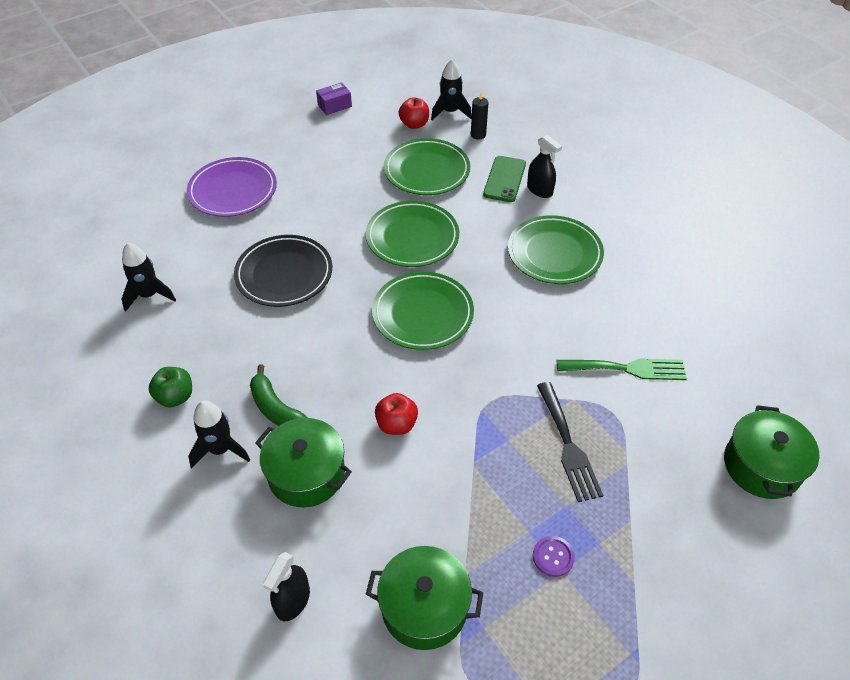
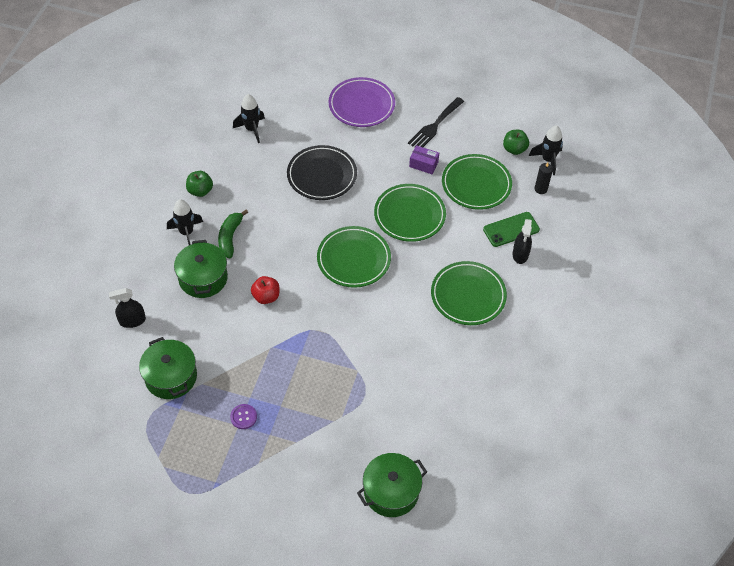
camera: 50 degrees right, 5 degrees up
purple box [316,82,352,115] -> purple box moved to [409,145,439,174]
red apple [399,97,429,129] -> green apple [503,130,529,155]
black fork [537,382,603,502] -> black fork moved to [408,97,464,147]
green fork [557,359,687,380] -> none

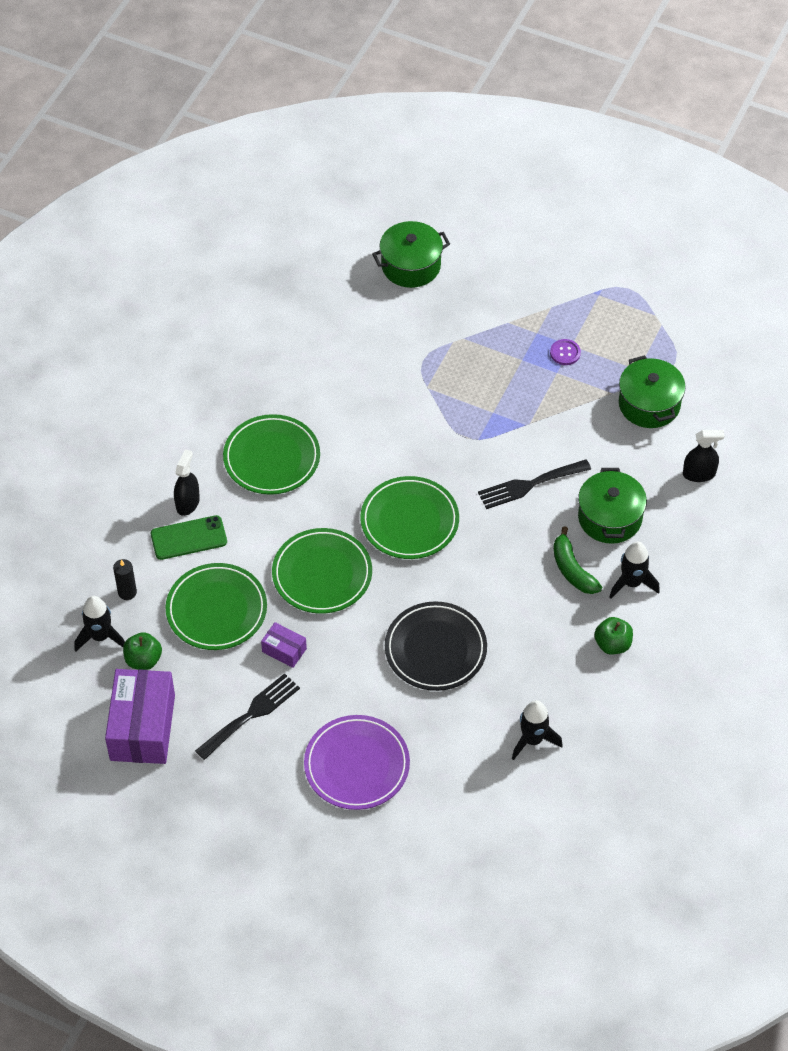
camera: 170 degrees left, 0 degrees up
green banana [218,210,248,258] -> green banana turned 135 degrees clockwise [553,526,602,594]
red apple [251,276,279,304] -> black fork [478,459,591,509]
none -> purple box [105,669,175,764]

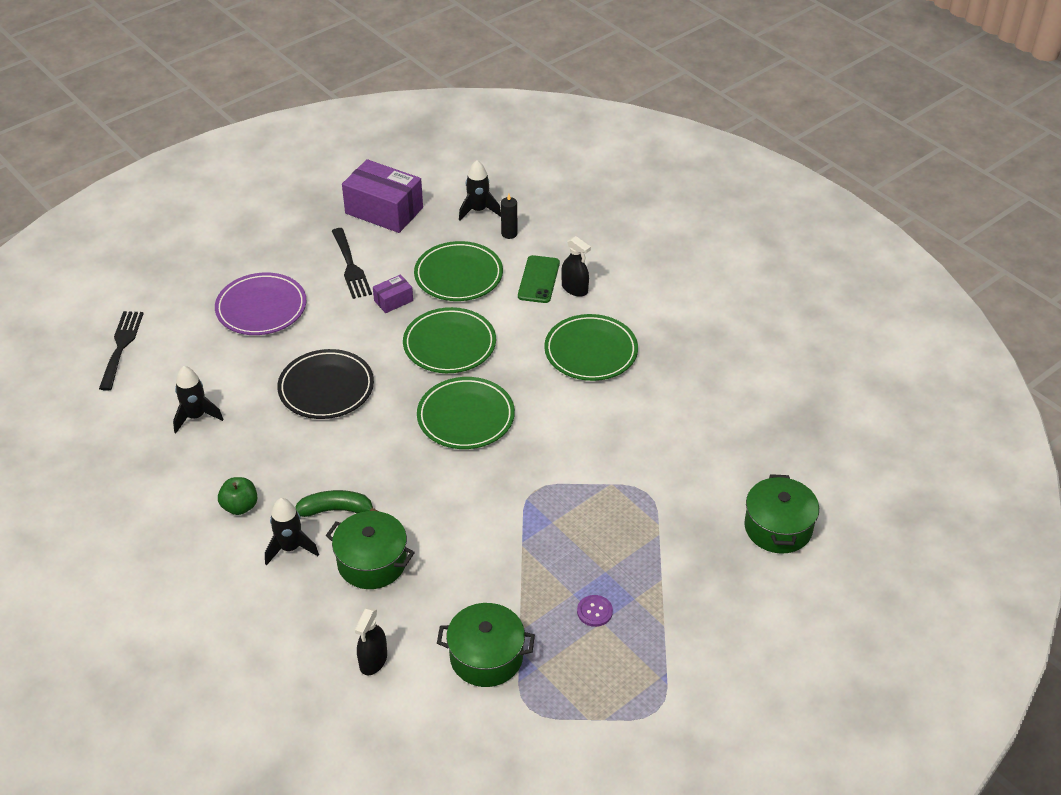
camera: 115 degrees right, 10 degrees down
green apple [123,632,162,670] -> none
black fork [478,459,591,509] -> black fork moved to [99,311,144,391]

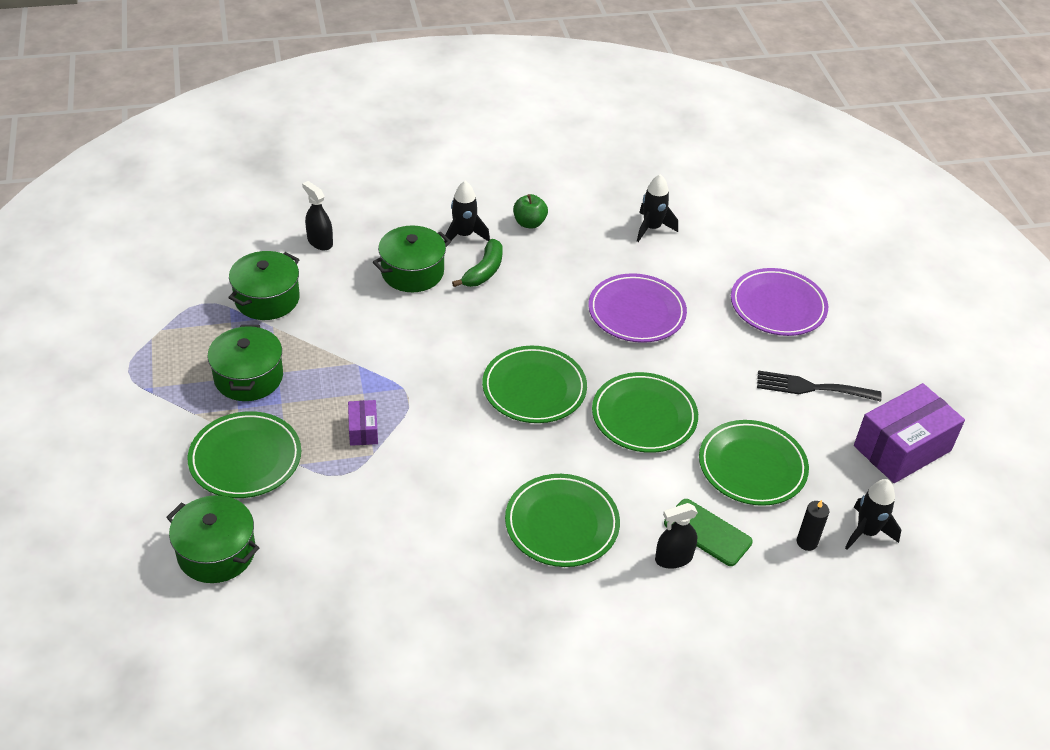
camera: 115 degrees right, 0 degrees up
black fork [99,311,144,391] -> none
black plate [277,349,374,419] -> purple plate [589,273,687,343]
purple box [373,275,413,313] -> purple box moved to [348,400,378,446]
purple button [577,595,613,627] -> green pot [208,325,283,401]
none -> green plate [188,411,301,498]

